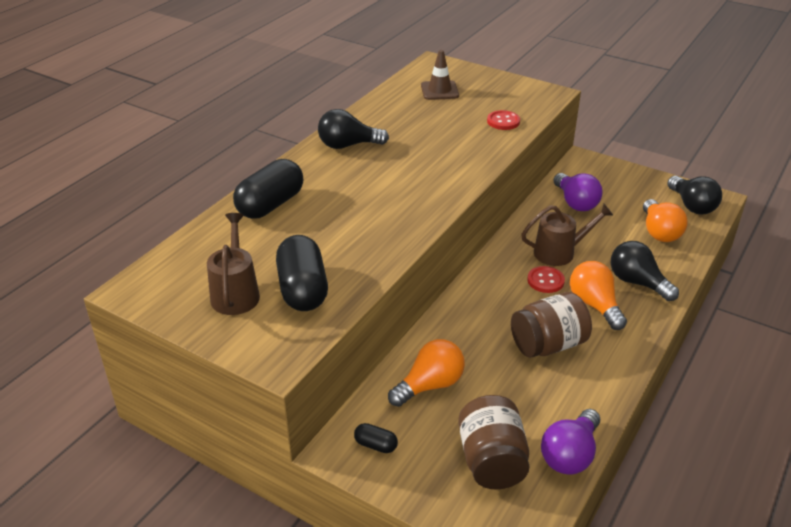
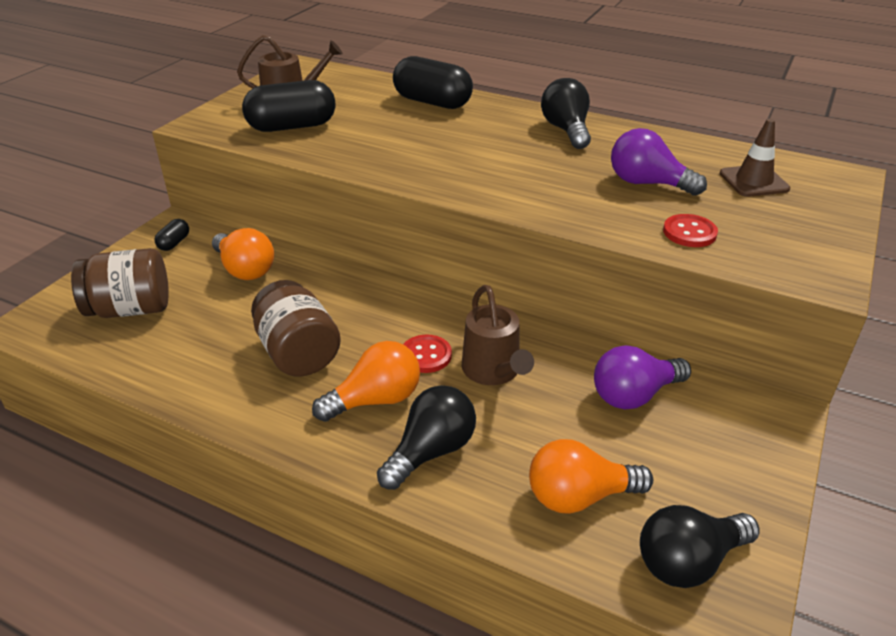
camera: 85 degrees right, 0 degrees up
purple light bulb [541,409,600,475] -> purple light bulb moved to [611,128,707,196]

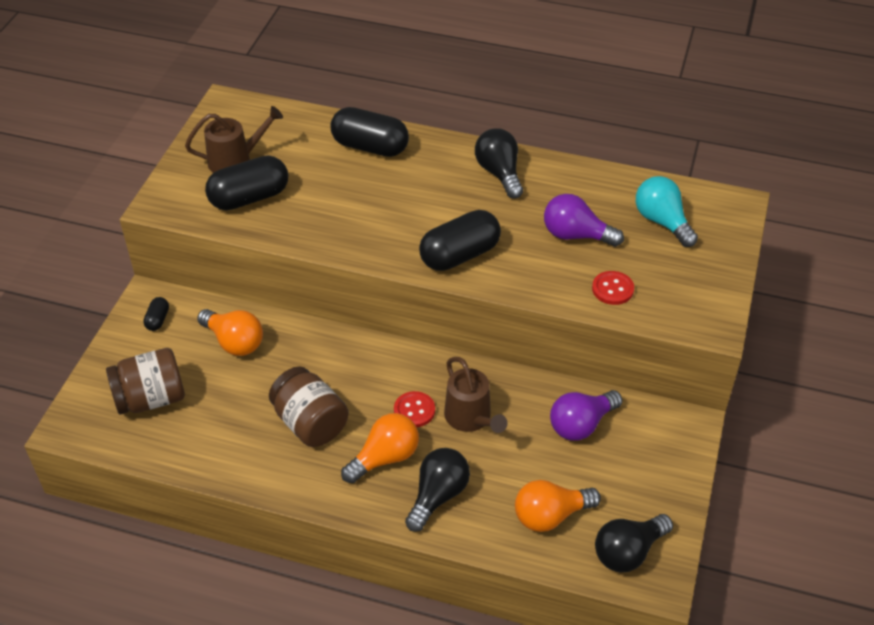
camera: 10 degrees left, 10 degrees up
brown traffic cone [719,119,790,197] -> turquoise light bulb [636,176,698,247]
none -> black capsule [419,210,501,271]

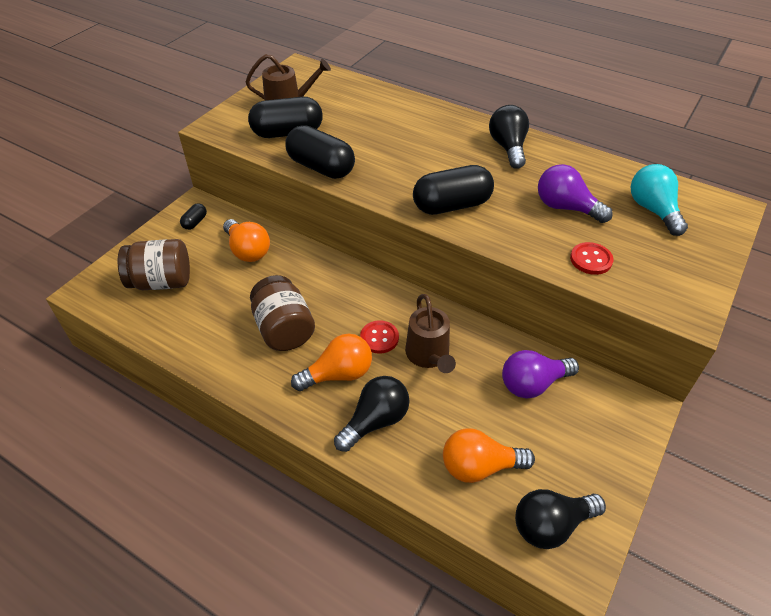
camera: 15 degrees right, 0 degrees up
black capsule [331,107,409,157] -> black capsule moved to [285,125,355,179]

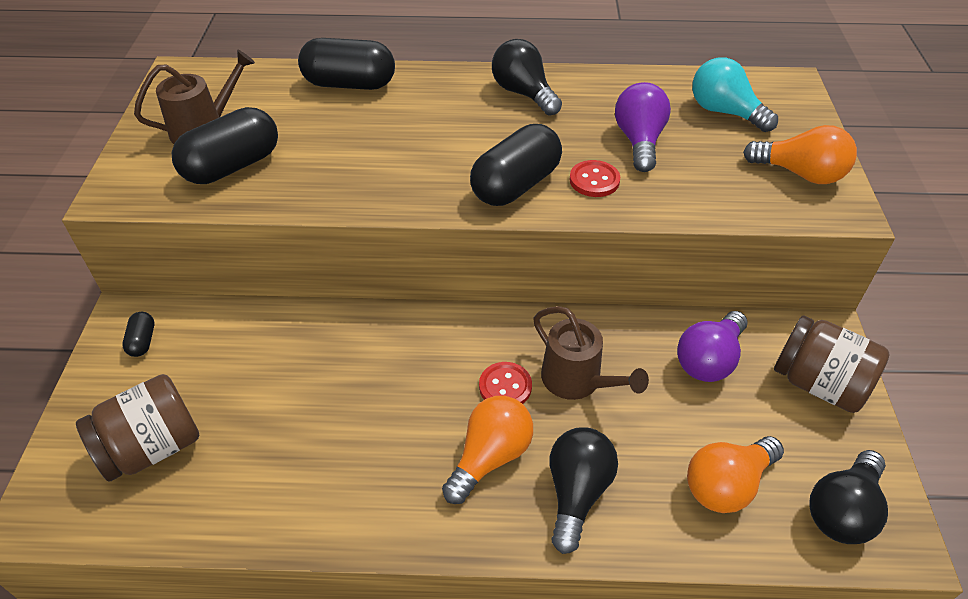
camera: 30 degrees left, 0 degrees up
orange light bulb [223,219,270,262] -> orange light bulb moved to [743,125,857,184]
brown jar [250,275,315,351] -> brown jar moved to [774,315,890,413]
black capsule [285,125,355,179] -> black capsule moved to [298,38,395,90]
purple light bulb [538,164,613,223] -> purple light bulb turned 90 degrees clockwise [615,82,671,172]
red button [570,242,614,275] -> red button moved to [569,160,620,197]

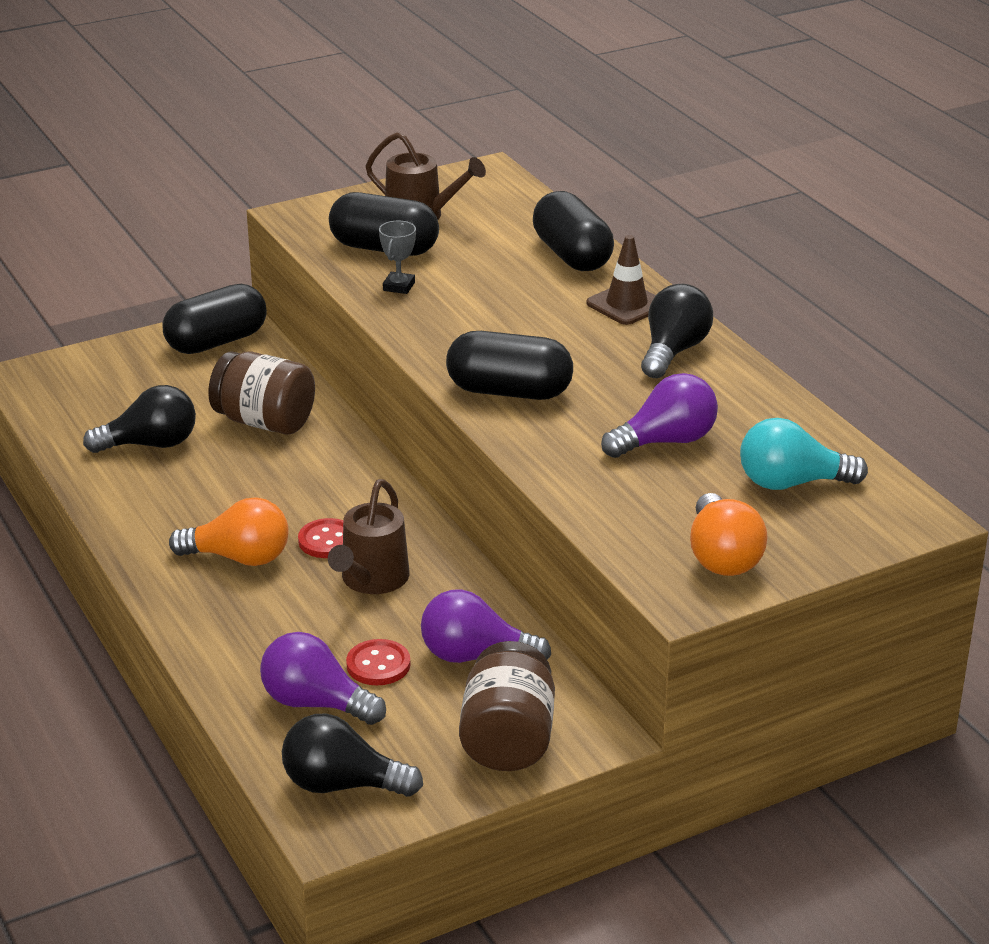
camera: 60 degrees right, 15 degrees down
brown jar [76,374,199,482] -> brown jar moved to [208,351,315,435]
black capsule [122,312,154,357] -> black capsule [162,284,267,354], size x2.17
black light bulb [549,427,618,554] -> black light bulb moved to [83,385,196,453]
red button [569,160,620,197] -> red button moved to [346,639,410,685]
orange light bulb [687,436,784,513] -> purple light bulb [260,632,386,725]
turquoise light bulb [692,57,778,132] -> turquoise light bulb turned 105 degrees counterclockwise [740,418,868,490]
none -> grey trophy [379,221,416,294]
none -> brown traffic cone [586,235,656,325]

